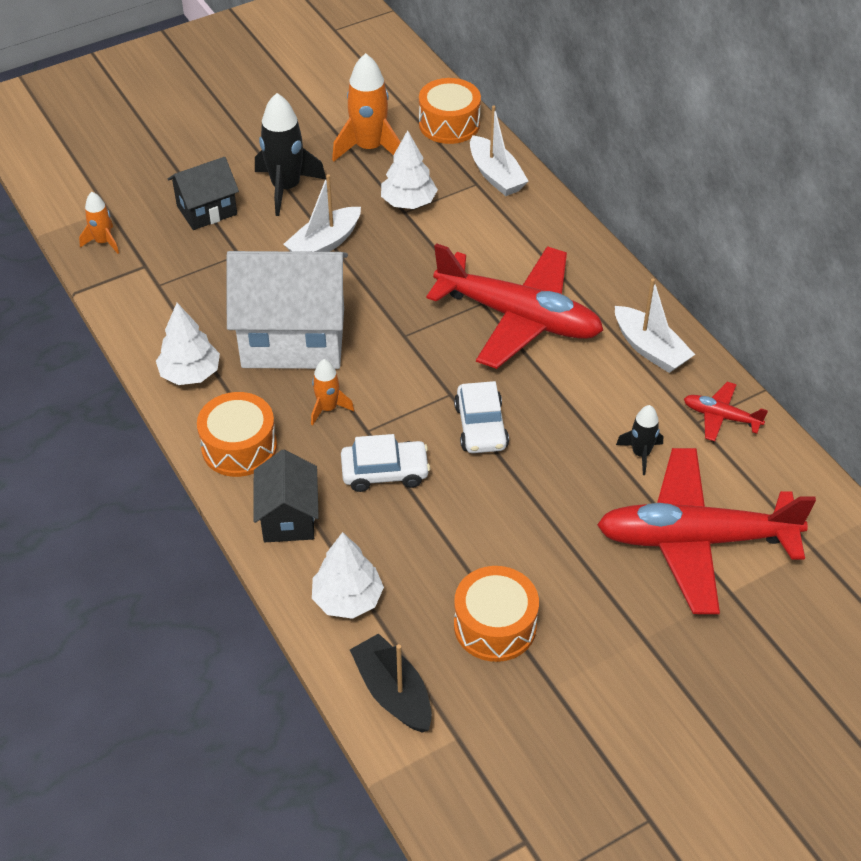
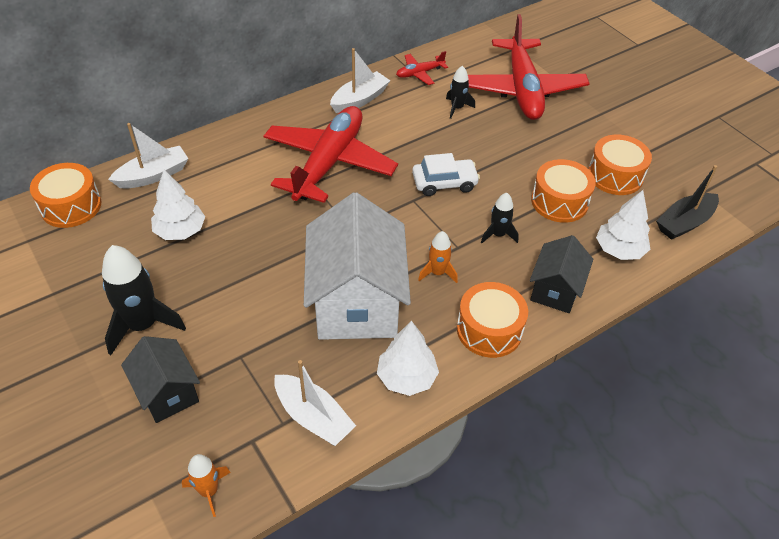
camera: 95 degrees left, 0 degrees up
black house [253,450,319,542] -> black house turned 60 degrees counterclockwise [530,235,593,313]
white boat [283,174,361,252] -> white boat moved to [274,360,356,446]
orange rocket [332,53,401,162] -> none
white car [341,434,430,492] -> black rocket [481,193,519,243]
red plane [684,382,768,441] -> red plane turned 45 degrees clockwise [396,51,448,85]
none -> orange drum [531,159,596,223]

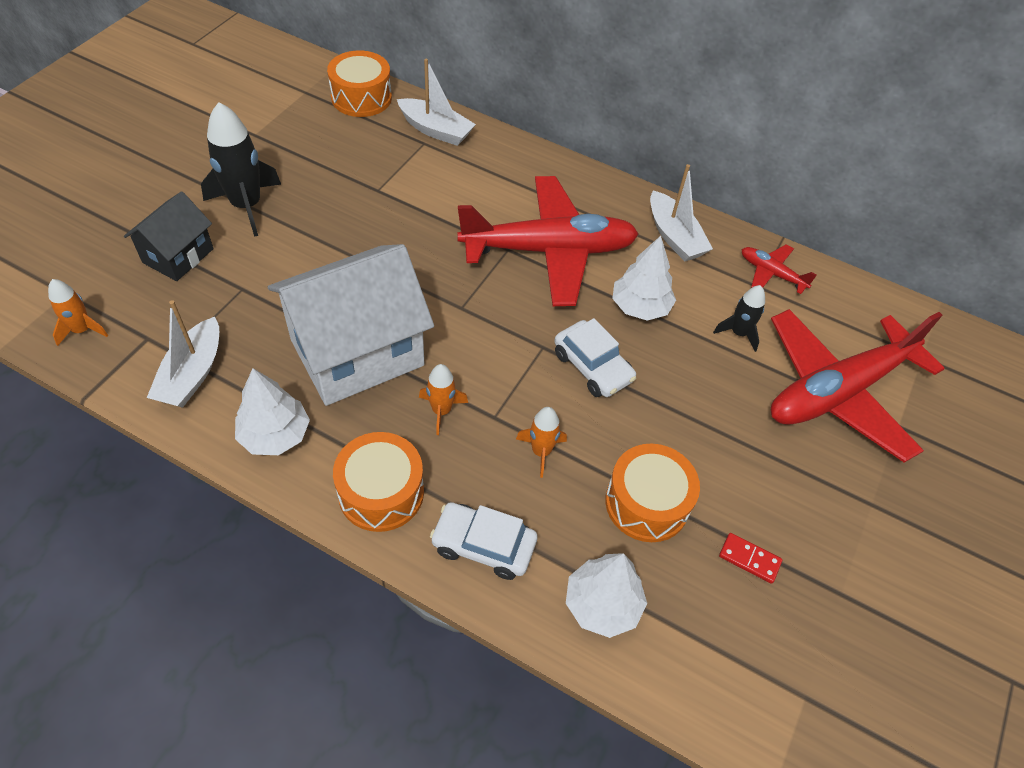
camera: 60 degrees right, 5 degrees up
white tree [151,170,205,240] -> white tree moved to [612,236,676,321]
white boat [330,48,390,113] -> white boat turned 45 degrees clockwise [650,164,713,261]
black rocket [481,193,519,243] -> orange rocket [516,407,567,478]
black house [530,235,593,313] -> white car [430,502,537,580]
orange drum [588,135,652,195] -> red domino [719,533,782,584]
black boat [656,165,719,240] -> none

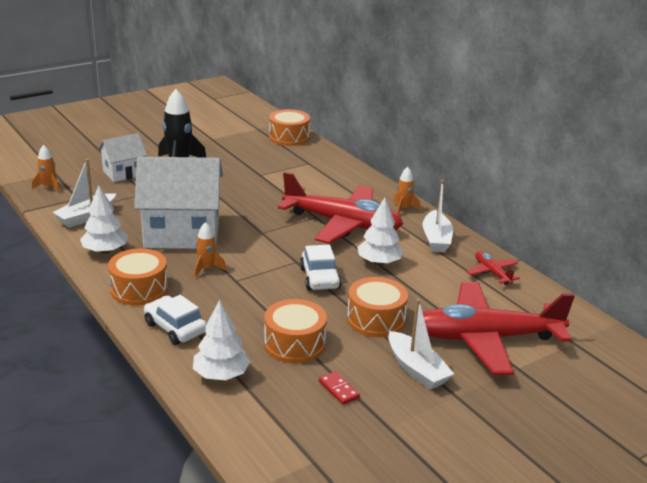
camera: 30 degrees right, 25 degrees down
black house [124,191,214,281] -> white house [98,133,147,182]
white boat [397,59,476,146] -> white boat moved to [388,299,454,390]
orange rocket [516,407,567,478] -> orange rocket moved to [393,167,420,215]
black rocket [713,285,765,352] -> none
none -> orange drum [347,277,408,337]

